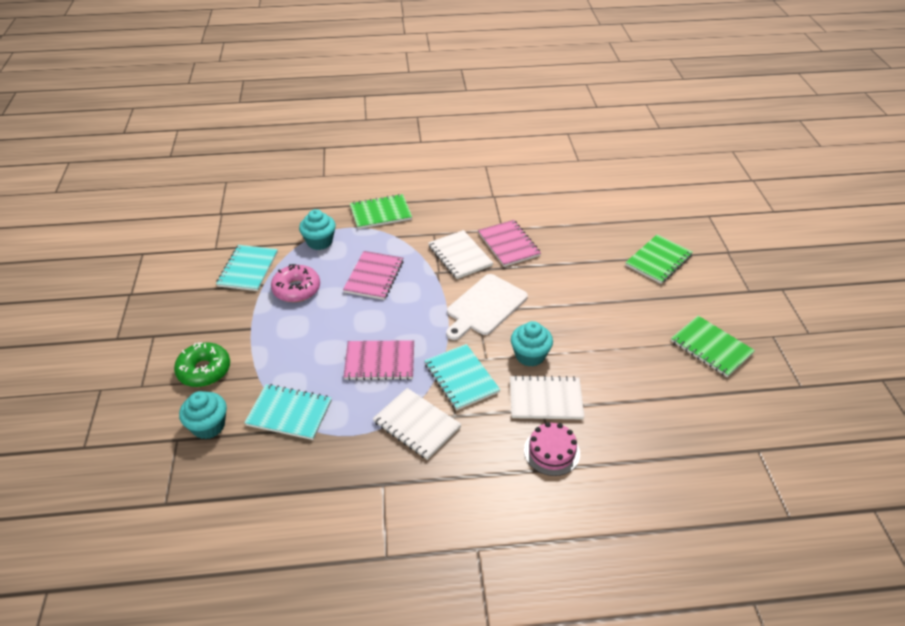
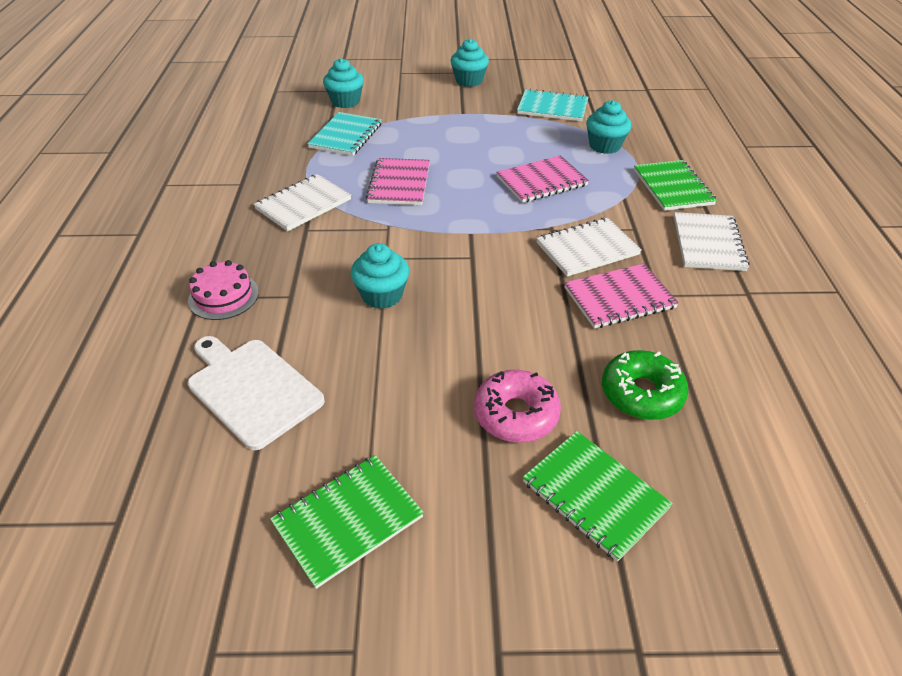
camera: 95 degrees right, 0 degrees up
green donut [174,342,230,387] -> green donut moved to [602,350,688,420]
pink donut [271,264,320,302] -> pink donut moved to [474,370,561,442]
pink notebook [343,251,403,300] -> pink notebook turned 45 degrees counterclockwise [496,155,589,203]
turquoise notebook [424,344,500,410] -> none
white cutting board [446,274,528,340] -> white cutting board moved to [188,336,325,450]
white notebook [510,375,585,419] -> white notebook moved to [674,212,750,271]
none -> turquoise cupcake [450,39,489,87]

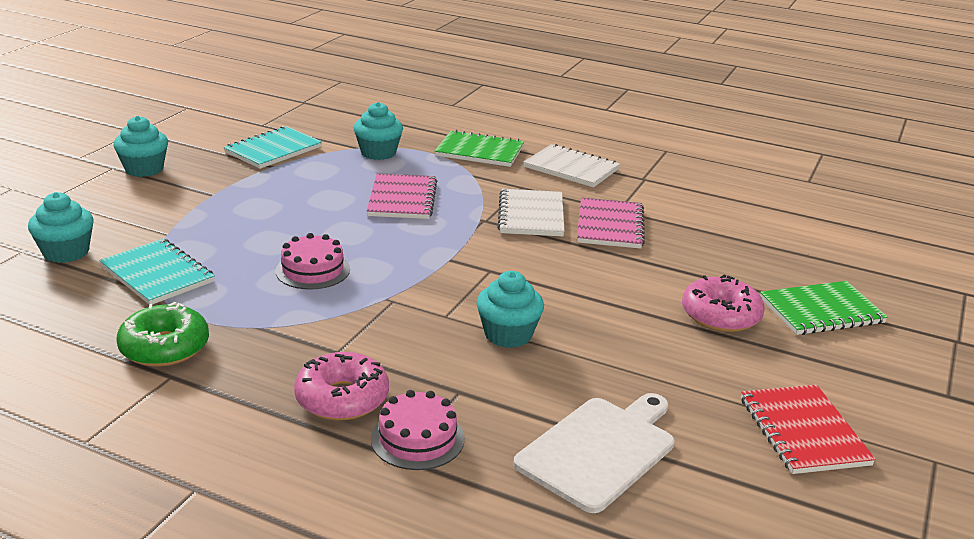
camera: 65 degrees left, 15 degrees down
white cutting board [188,336,325,450] -> white cutting board turned 150 degrees clockwise [513,393,674,513]
white notebook [254,174,351,231] -> none
green notebook [270,455,424,589] -> red notebook [741,384,876,474]
pink notebook [366,158,430,205] -> pink cake [276,233,350,290]
green donut [602,350,688,420] -> green donut moved to [116,302,209,367]
none -> pink donut [294,352,389,421]

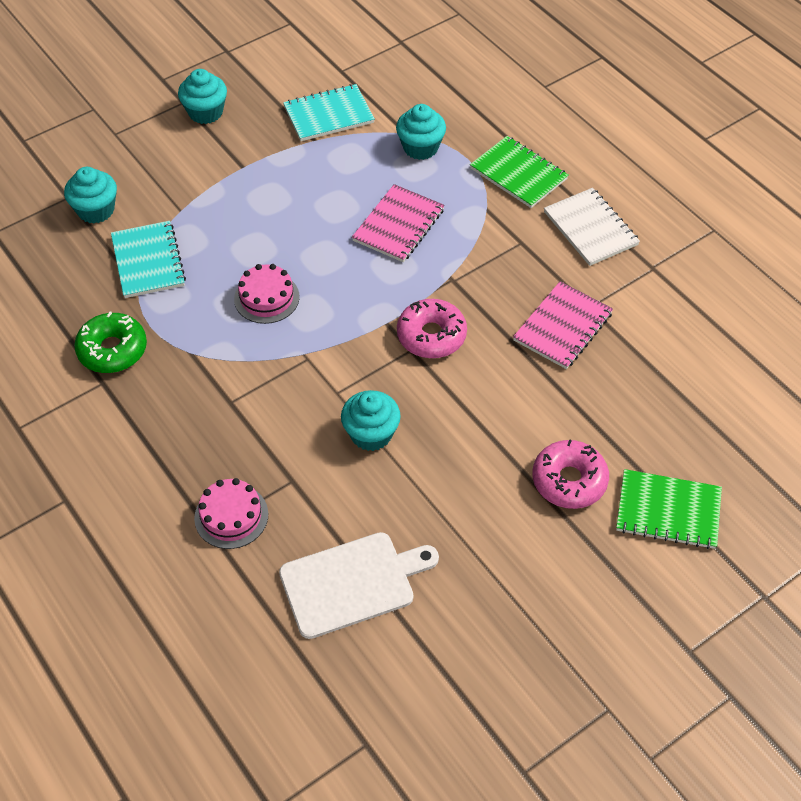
camera: 30 degrees right, 25 degrees up
pink donut [294,352,389,421] -> pink donut moved to [397,299,467,358]
white notebook [498,189,565,237] -> none
red notebook [741,384,876,474] -> none

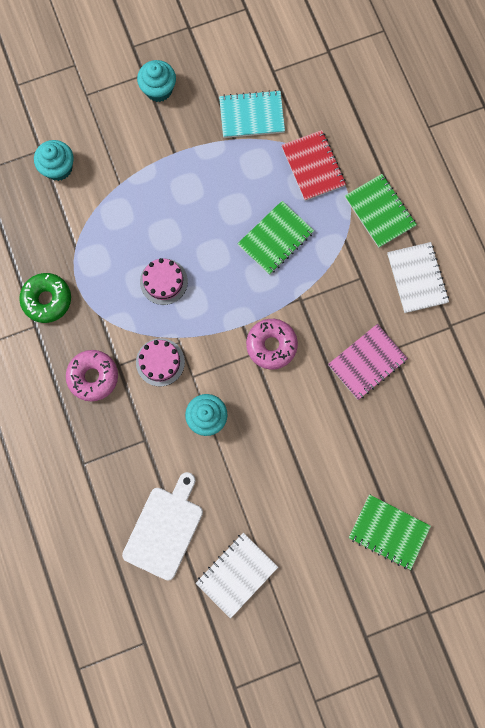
camera: 15 degrees right, 25 degrees up
turquoise notebook [111,221,186,298] -> none
pink cake [194,478,268,549] -> pink cake moved to [136,338,185,386]
white cutting board [279,532,439,639] -> white cutting board turned 60 degrees counterclockwise [122,472,203,580]
pink notebook [352,184,445,262] -> green notebook [238,201,314,275]
turquoise cupcake [396,104,446,160] -> red notebook [281,130,346,201]
pink donut [532,439,609,509] -> pink donut moved to [66,350,118,402]
none -> white notebook [196,533,278,619]

